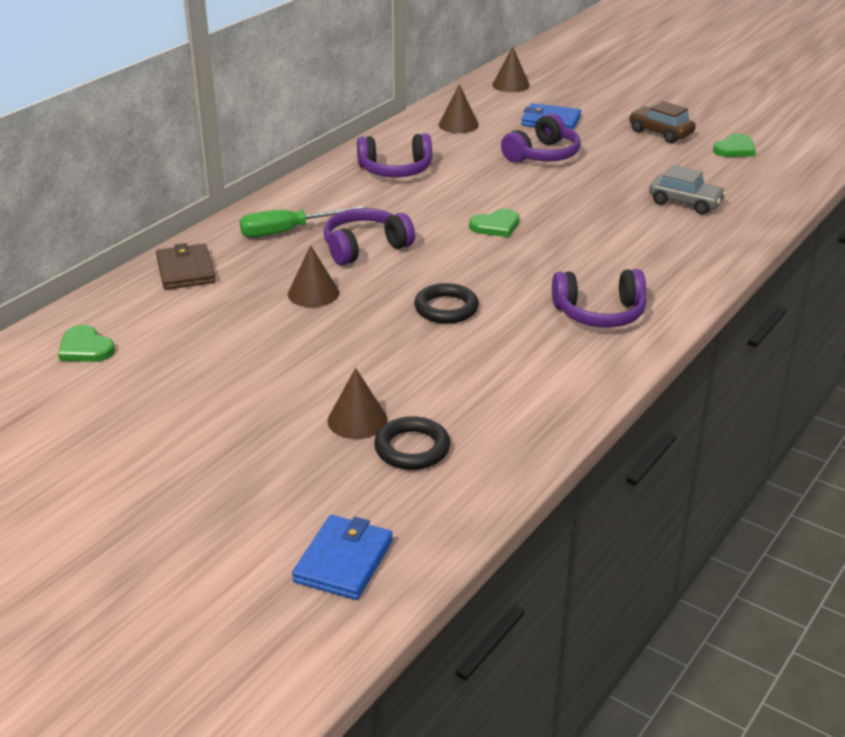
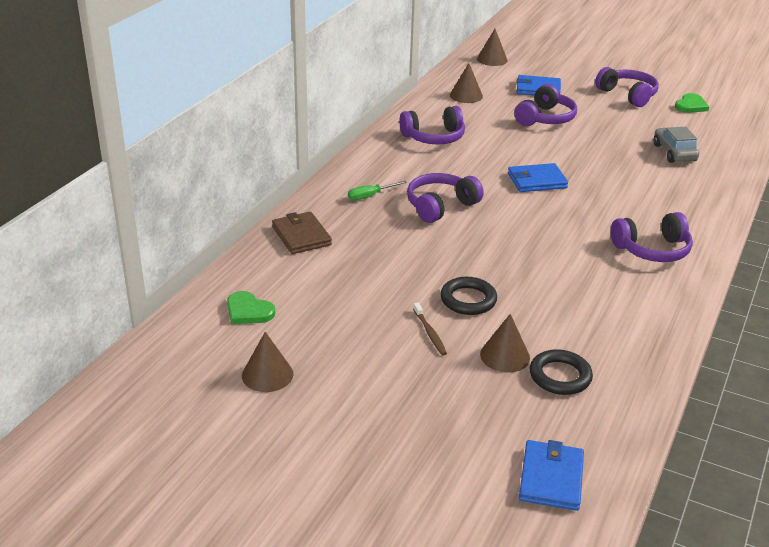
camera: 10 degrees left, 0 degrees up
green screwdriver [239,206,363,237] -> green screwdriver [348,181,407,201], size x0.61
brown cone [288,245,339,307] -> brown cone moved to [242,332,293,392]
black ring [414,283,479,324] -> black ring moved to [440,277,497,315]
green heart [469,209,519,237] -> blue wallet [508,163,568,192]
brown car [629,101,696,143] -> purple headphones [595,67,659,107]
grey car [649,165,727,214] -> grey car turned 120 degrees counterclockwise [653,127,699,163]
none -> brown toothbrush [413,303,447,356]

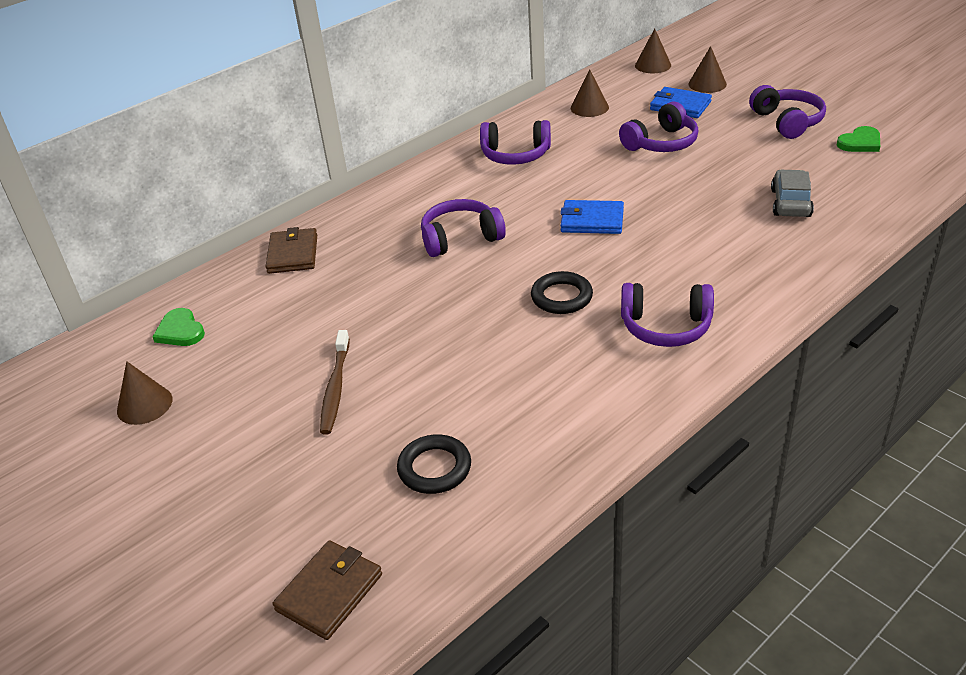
camera: 25 degrees right, 5 degrees up
green screwdriver [348,181,407,201] -> none
brown toothbrush [413,303,447,356] -> brown toothbrush [320,330,350,435], size x1.56
black ring [440,277,497,315] -> black ring moved to [531,271,593,314]
brown cone [480,314,530,372] -> brown cone moved to [688,46,727,93]
blue wallet [519,440,584,511] -> brown wallet [273,540,382,640]

